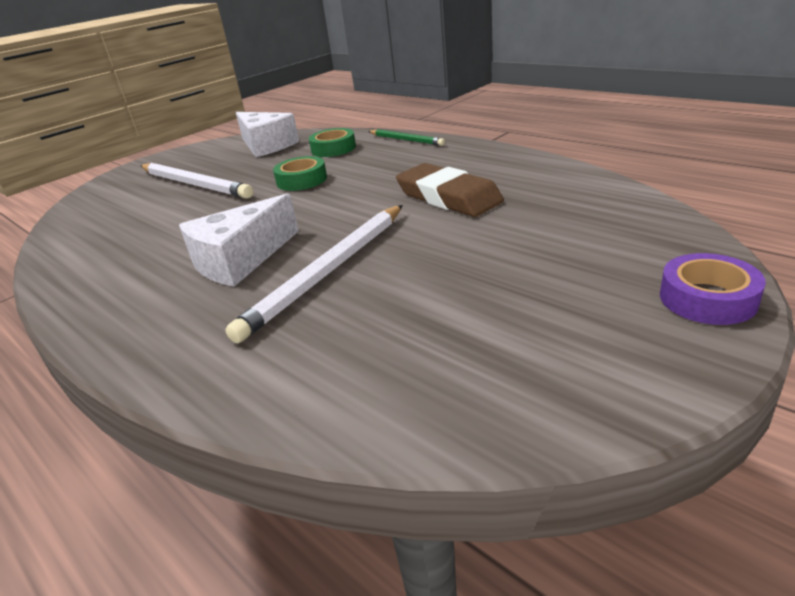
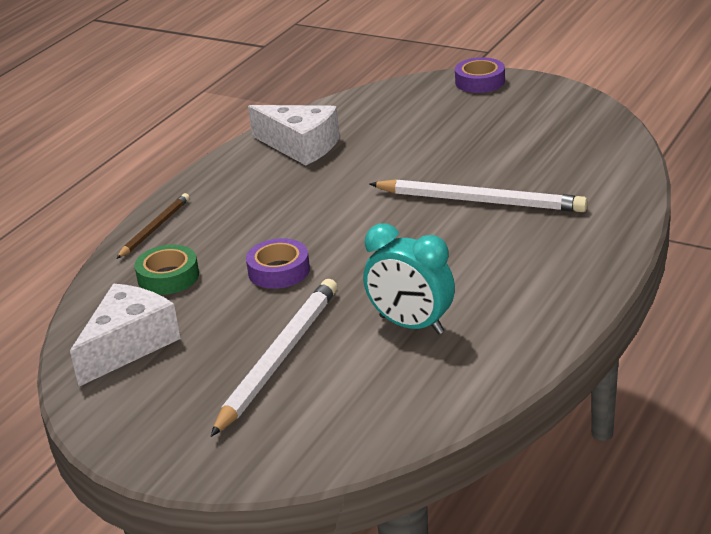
camera: 105 degrees left, 0 degrees up
white cheese [179,193,299,287] -> white cheese moved to [248,105,340,165]
green tape [273,156,327,191] -> purple tape [246,238,310,289]
green pencil [368,129,445,146] -> brown pencil [116,193,190,259]
brown eraser [396,163,504,217] -> none
none -> turquoise clock [363,223,455,334]

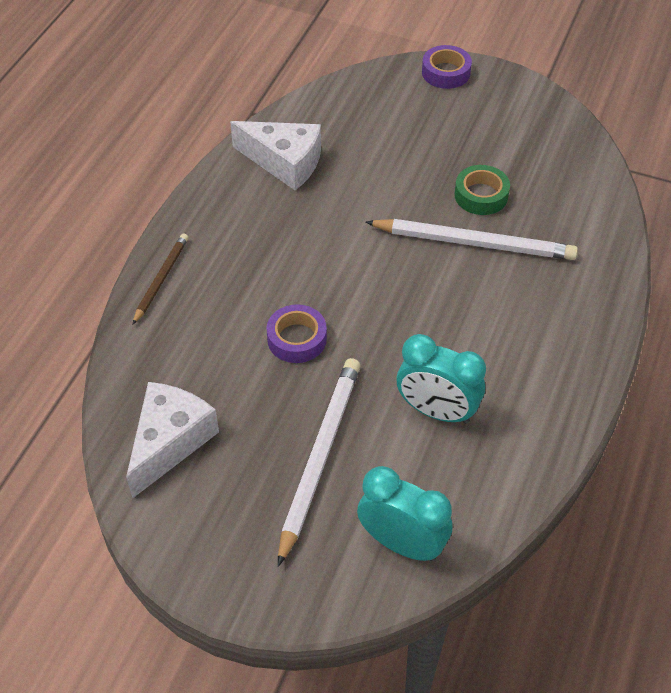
camera: 10 degrees left, 20 degrees up
green tape [134,245,199,295] -> green tape moved to [454,165,510,215]
none -> turquoise clock [357,466,452,561]

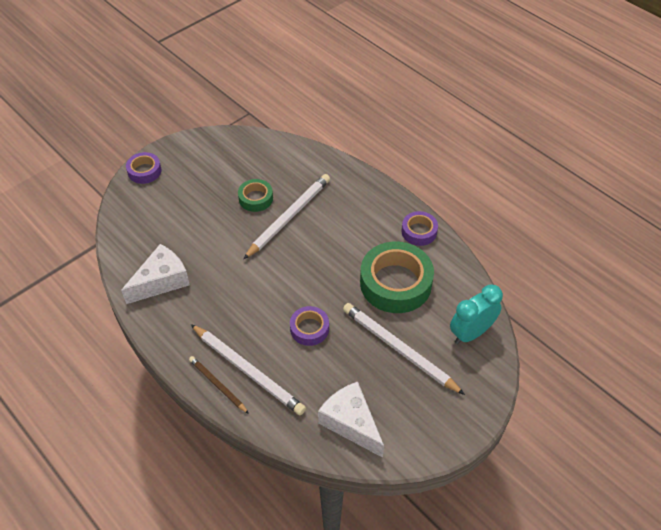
camera: 65 degrees left, 0 degrees up
turquoise clock [397,334,486,424] -> green tape [360,242,434,313]
none -> white pencil [190,324,306,415]
none -> purple tape [401,211,438,246]

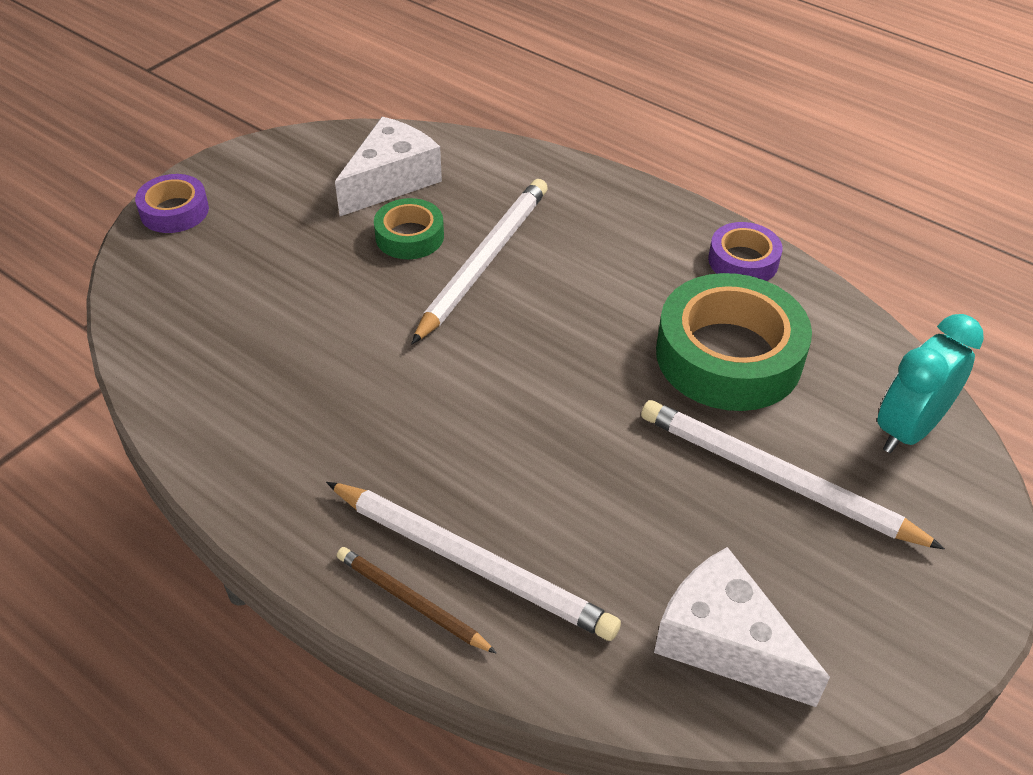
camera: 10 degrees left, 5 degrees down
white cheese [121,244,190,304] -> white cheese moved to [335,117,442,216]
purple tape [290,306,329,346] -> none

